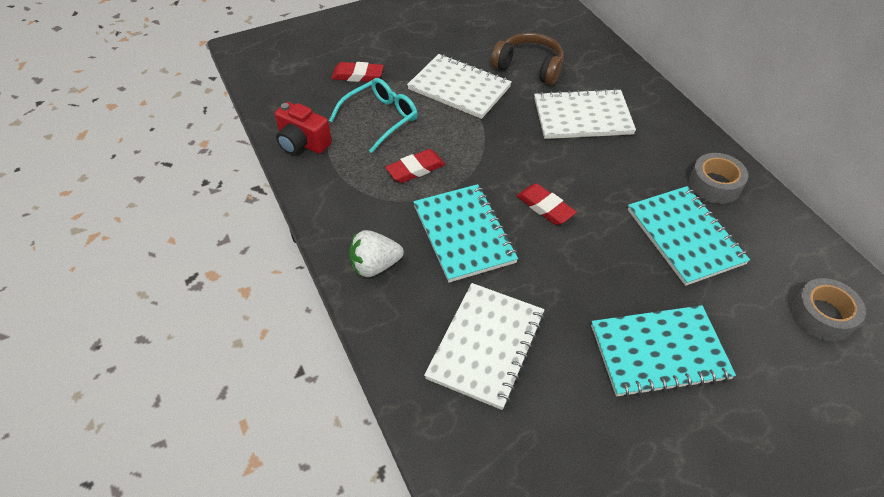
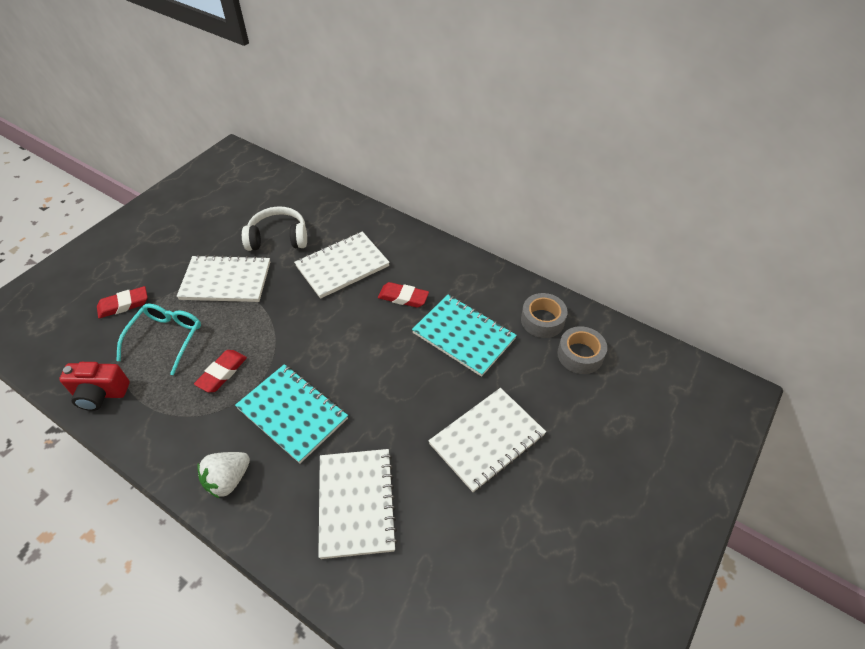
camera: 30 degrees left, 0 degrees up
brown headphones [491,33,564,85] -> white headphones [242,206,307,251]
red eraser [517,183,577,225] -> red eraser moved to [378,282,429,308]
turquoise notebook [591,305,736,397] -> white notebook [428,388,546,492]
grey tape [689,153,748,204] -> grey tape moved to [521,293,568,338]

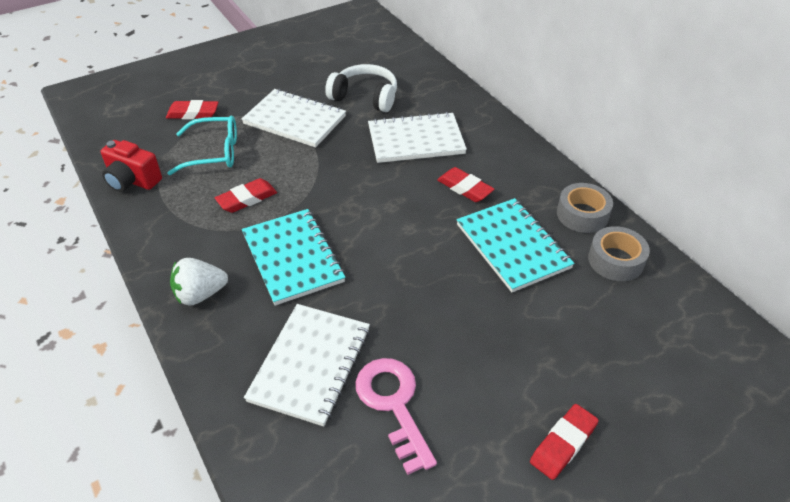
camera: 25 degrees right, 5 degrees down
turquoise glasses [116,304,201,375] -> turquoise glasses turned 45 degrees clockwise [167,116,237,175]
white notebook [428,388,546,492] -> none
grey tape [557,326,607,374] -> grey tape moved to [557,183,613,233]
none -> pink key [355,358,437,475]
none -> red eraser [530,404,599,480]

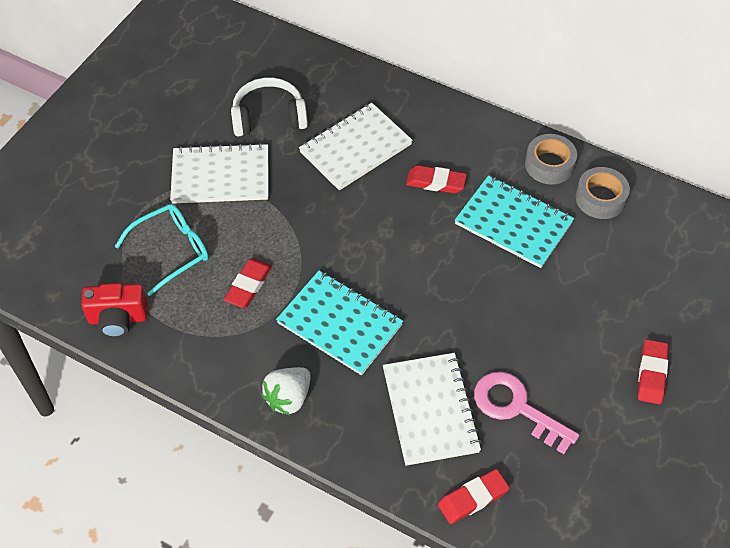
camera: 30 degrees left, 10 degrees up
red eraser [166,100,219,119] -> red eraser moved to [438,469,509,524]

